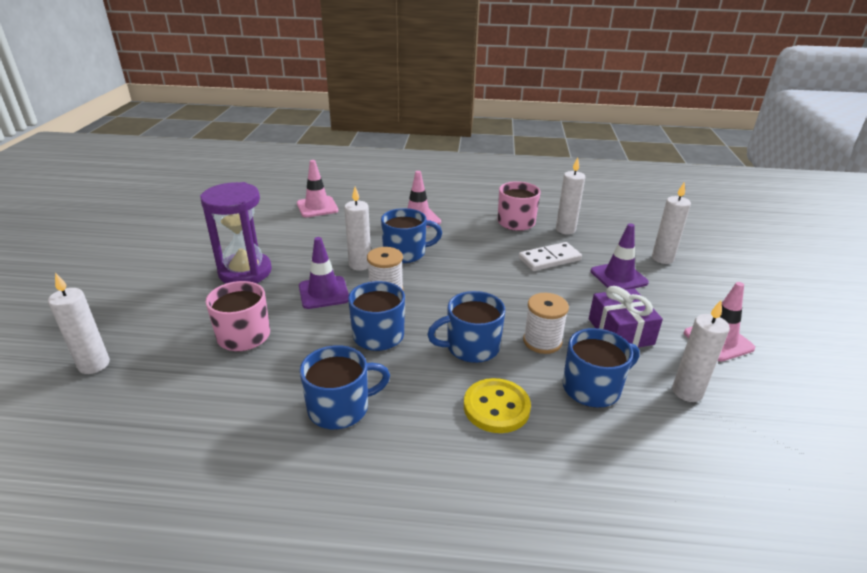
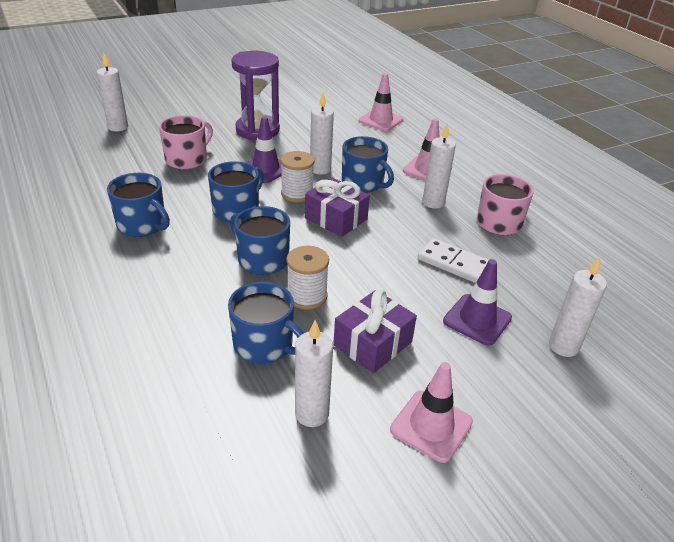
camera: 55 degrees right, 5 degrees up
yellow button [464,378,531,433] -> none
white candle [556,157,585,235] -> white candle moved to [422,123,456,209]
none -> purple gift [305,178,370,237]

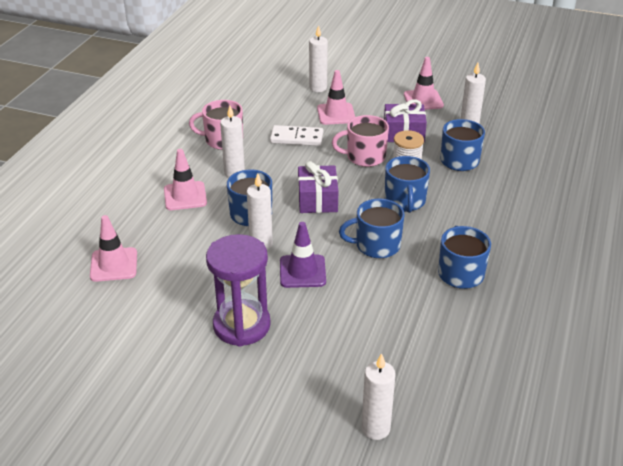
camera: 130 degrees left, 0 degrees up
pink mug [159,115,213,170] -> pink mug moved to [332,115,389,167]
white spool [280,151,315,202] -> none
white domino [418,238,489,283] -> white domino turned 75 degrees counterclockwise [270,125,323,146]
purple traffic cone [443,259,512,346] -> pink traffic cone [317,70,355,125]

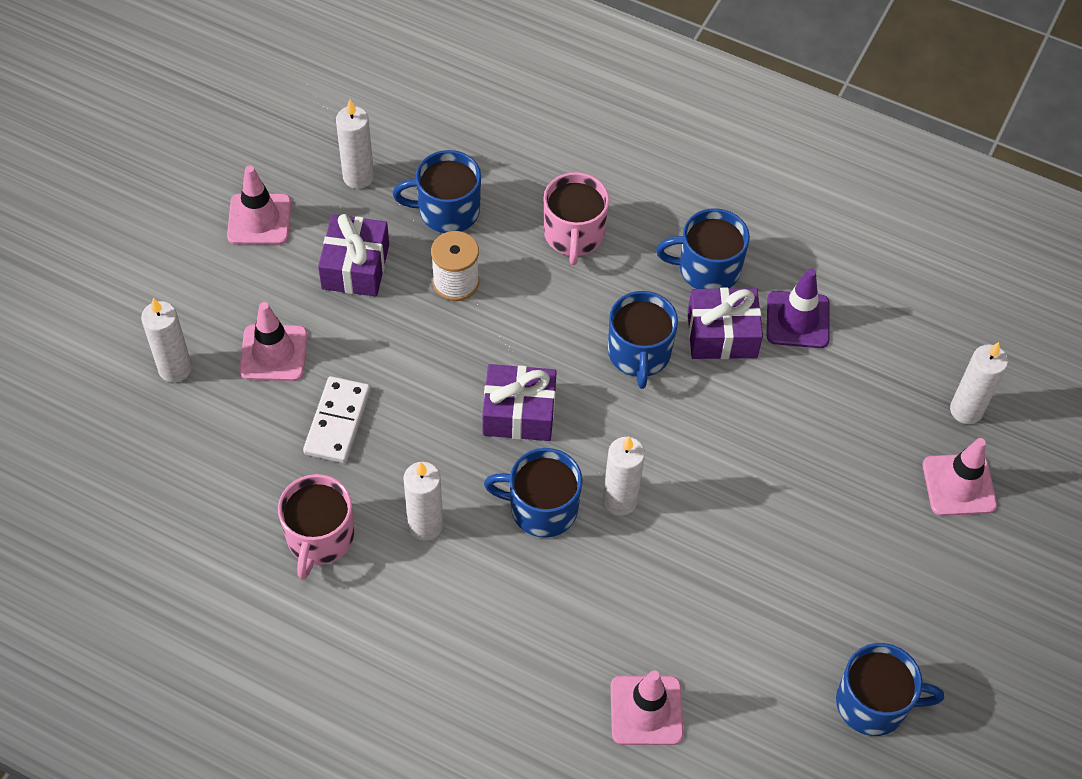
camera: 85 degrees left, 20 degrees up
pink traffic cone [164,149,207,210] -> pink traffic cone moved to [923,438,997,516]
purple hourglass [206,234,271,347] -> none
purple traffic cone [280,222,326,288] -> purple traffic cone moved to [767,268,830,348]
pink mug [332,115,389,167] -> pink mug moved to [544,172,609,265]
blue mug [384,156,430,213] -> blue mug moved to [836,643,944,736]
none -> purple gift [687,288,763,359]

